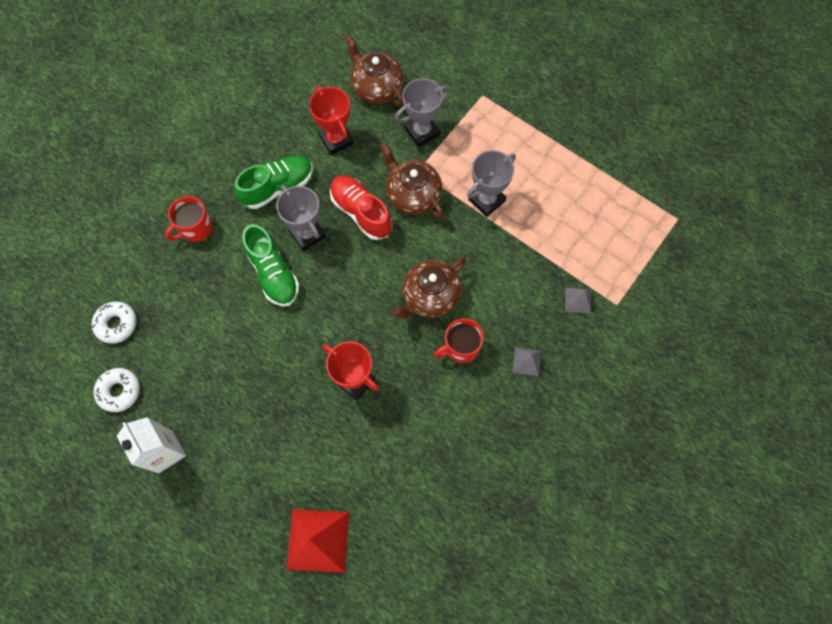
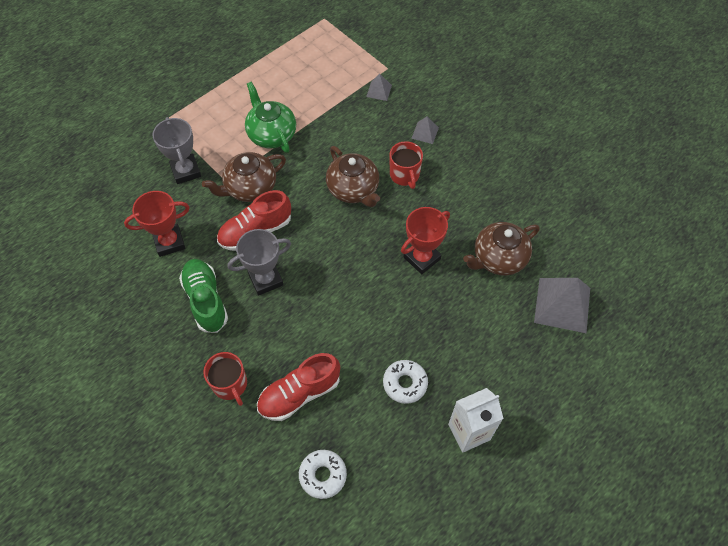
camera: 80 degrees left, 10 degrees down
white donut [94,368,140,412] -> white donut moved to [383,360,428,404]
green shoe [242,224,299,306] -> none
red pyramid [286,509,349,573] -> grey pyramid [534,278,590,334]
brown teapot [345,34,404,106] -> brown teapot moved to [463,222,540,276]
grey trophy [467,150,516,217] -> green teapot [245,82,296,153]
none -> red shoe [257,353,340,421]

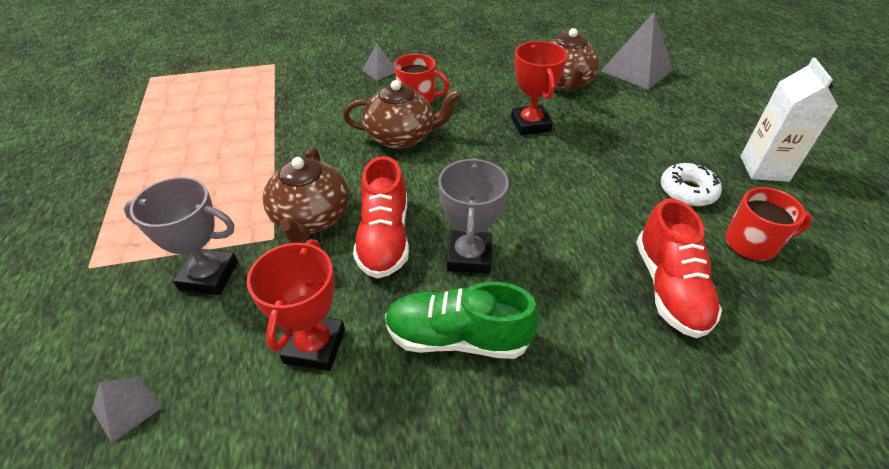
camera: 60 degrees left, 15 degrees down
red mug [203,352,247,406] -> red mug moved to [725,187,812,261]
green teapot [245,82,296,153] -> none
white donut [299,450,347,499] -> none
grey pyramid [366,74,392,101] -> grey pyramid moved to [92,377,161,443]

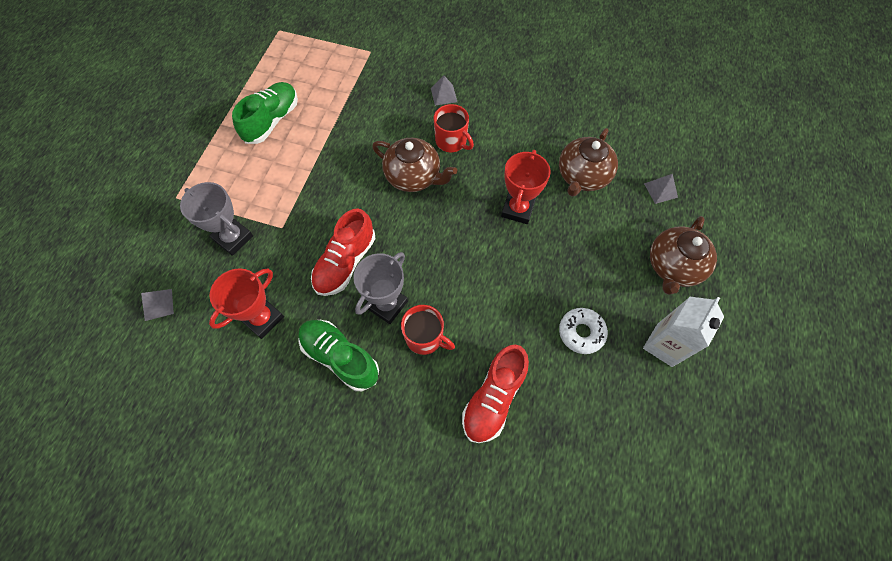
camera: 30 degrees right, 20 degrees up
brown teapot [263,147,349,243] -> brown teapot moved to [650,216,717,295]
grey pyramid [601,12,673,90] -> grey pyramid [644,174,678,204], size x0.50
red mug [725,187,812,261] -> red mug moved to [401,305,455,355]
none -> green shoe [232,82,298,144]

